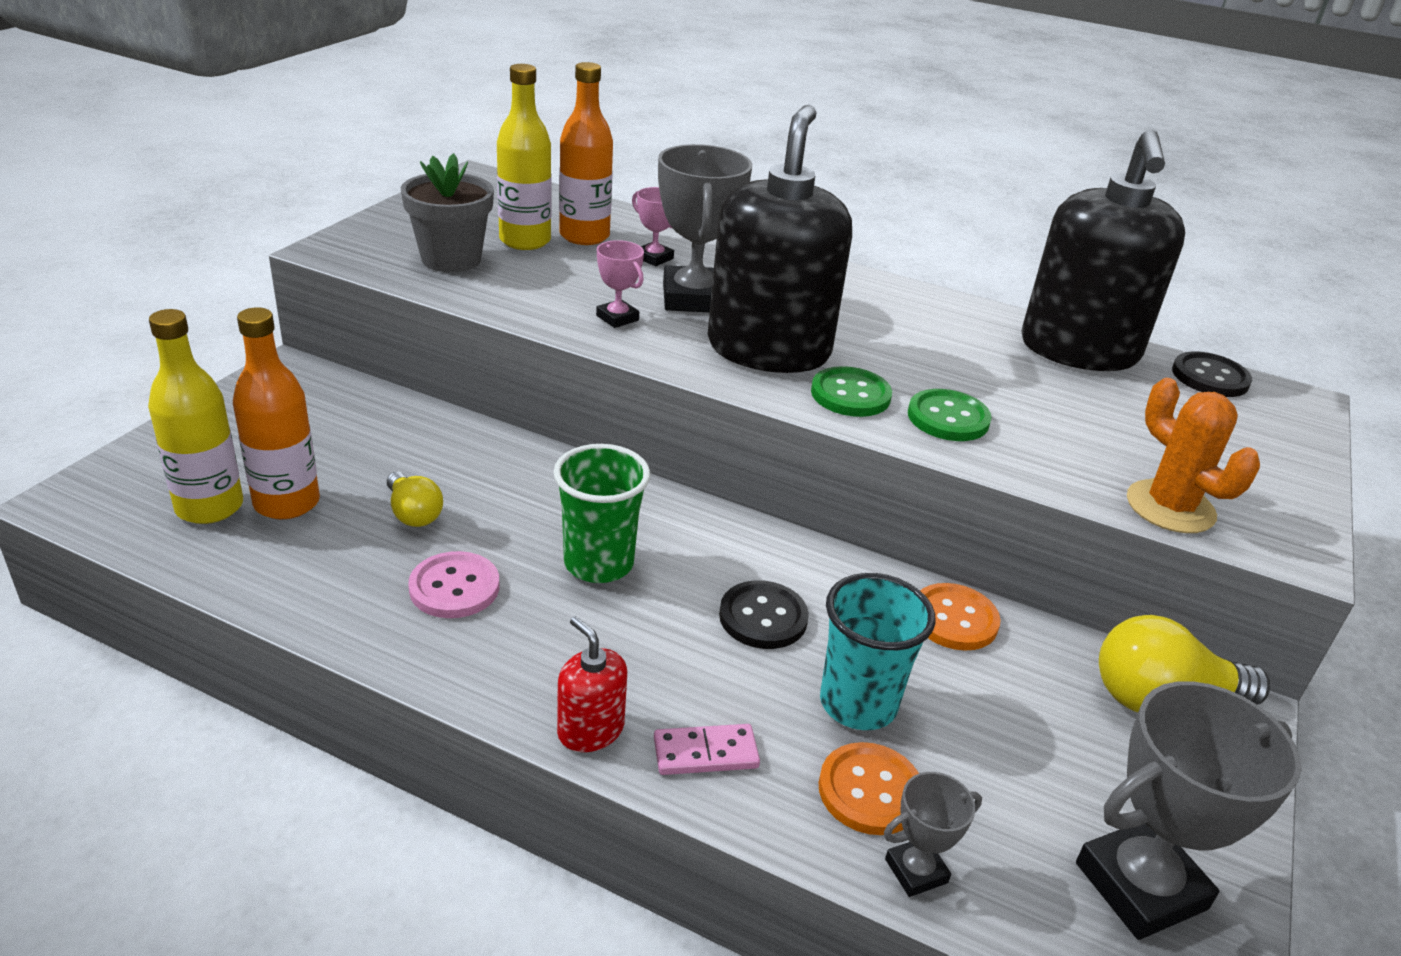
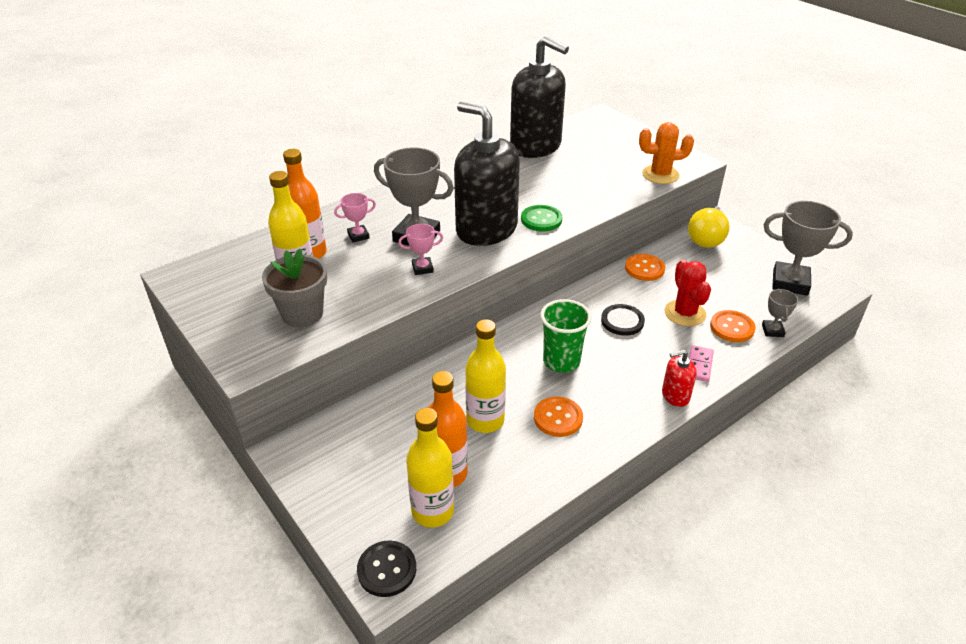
camera: 60 degrees left, 5 degrees up
yellow light bulb [387,472,443,527] -> yellow bottle [465,319,506,433]
pink button [408,551,499,618] -> orange button [534,396,583,437]
turquoise cup [820,573,936,730] -> red cactus [665,259,711,326]
green button [908,389,992,441] -> none
grey trophy [1076,681,1301,940] -> grey trophy turned 75 degrees counterclockwise [764,201,853,296]
black button [1172,352,1252,397] -> black button moved to [357,540,416,597]

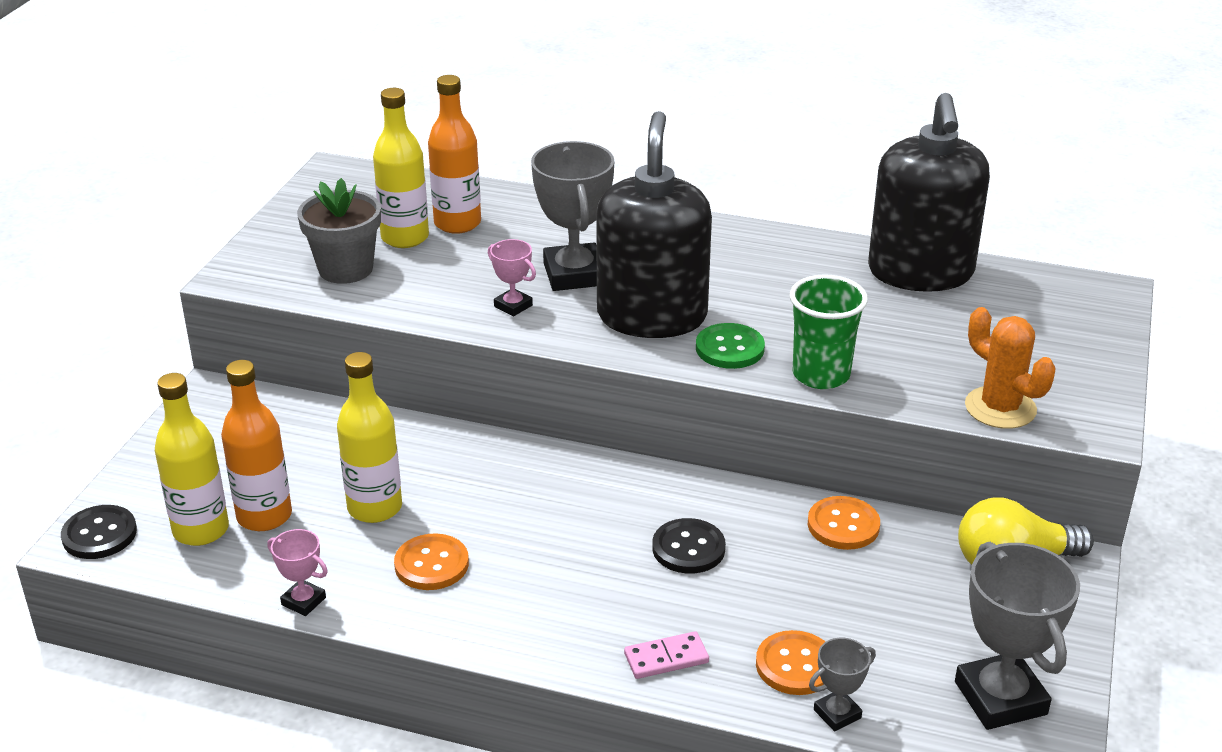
camera: 55 degrees right, 5 degrees down
pink trophy [334,193,376,242] -> pink trophy moved to [267,529,328,616]
green cup [540,299,592,373] -> green cup moved to [790,274,868,389]
red soap dispenser [662,350,697,407] -> none
red cactus [665,259,711,326] -> none

